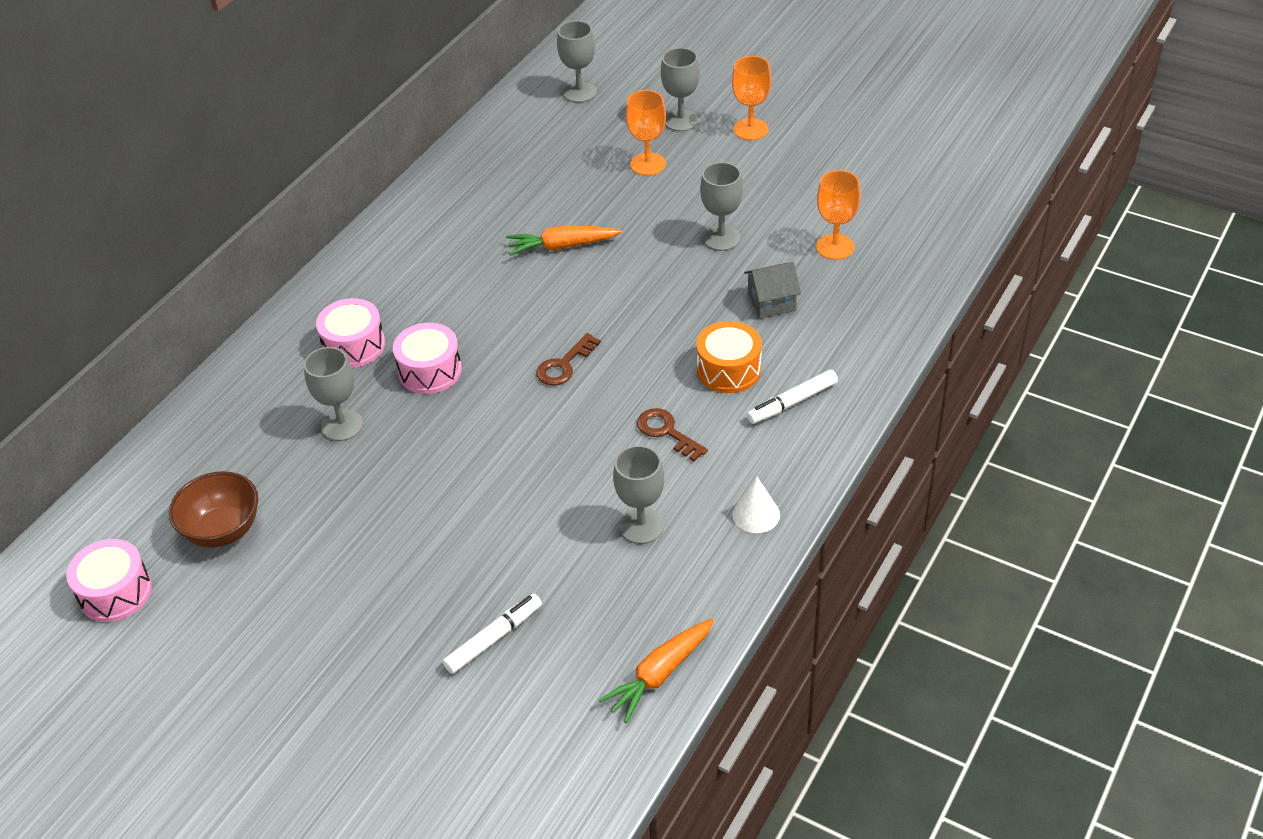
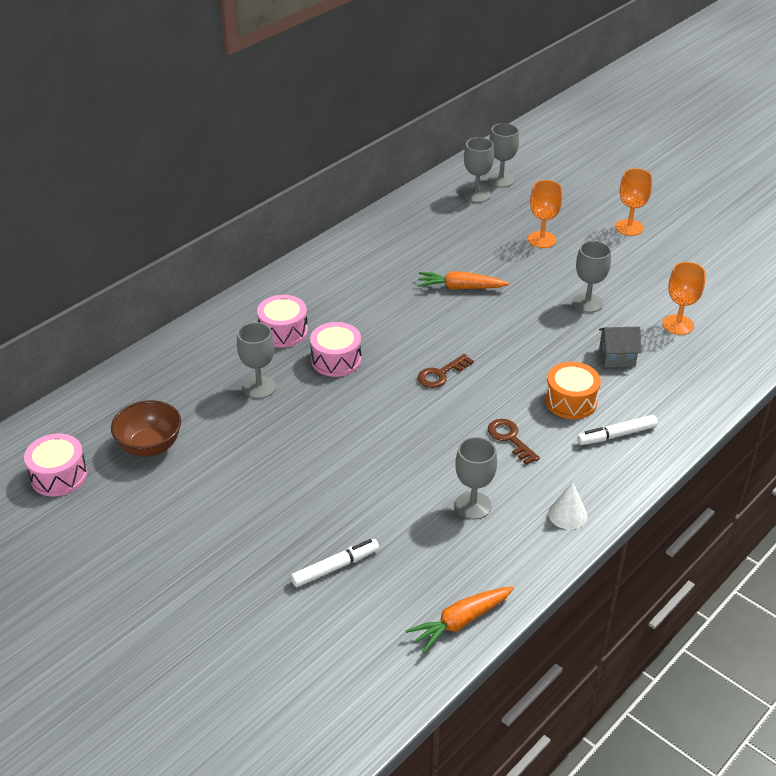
camera: 10 degrees right, 5 degrees down
grey goblet [661,48,700,131] -> grey goblet moved to [463,137,494,203]

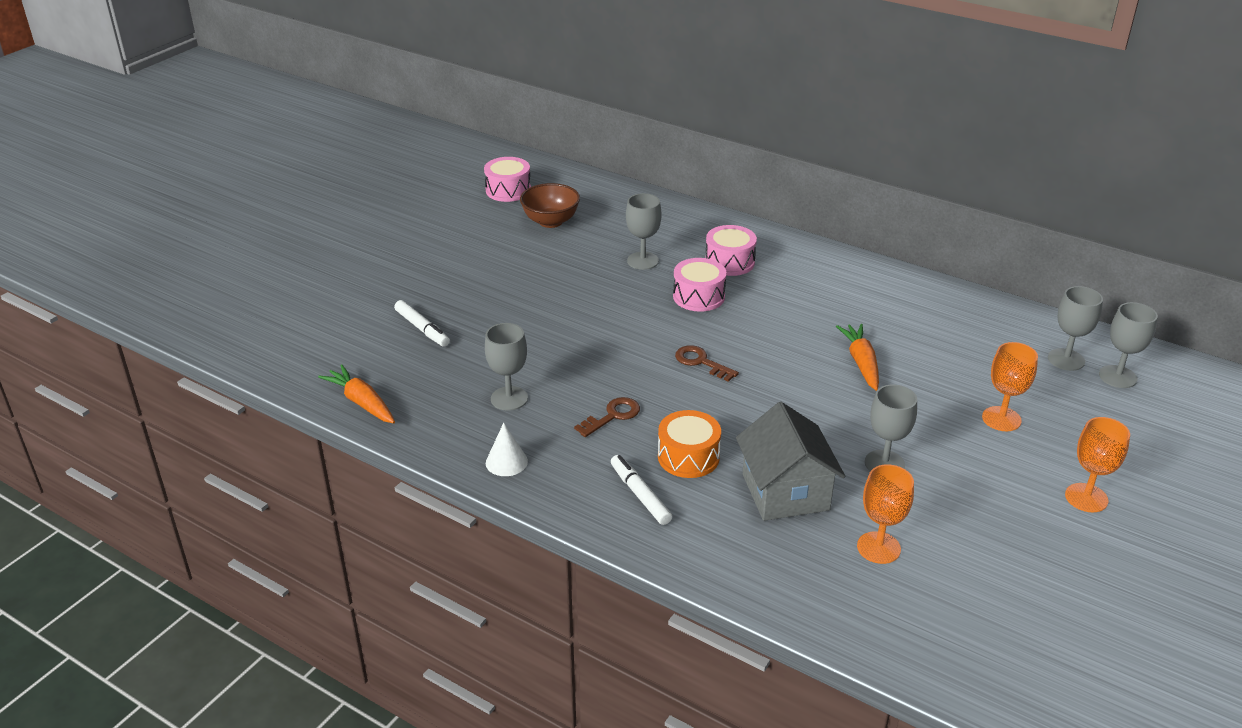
camera: 80 degrees right, 5 degrees down
grey house [599,327,641,367] -> grey house [736,402,845,521], size x1.75

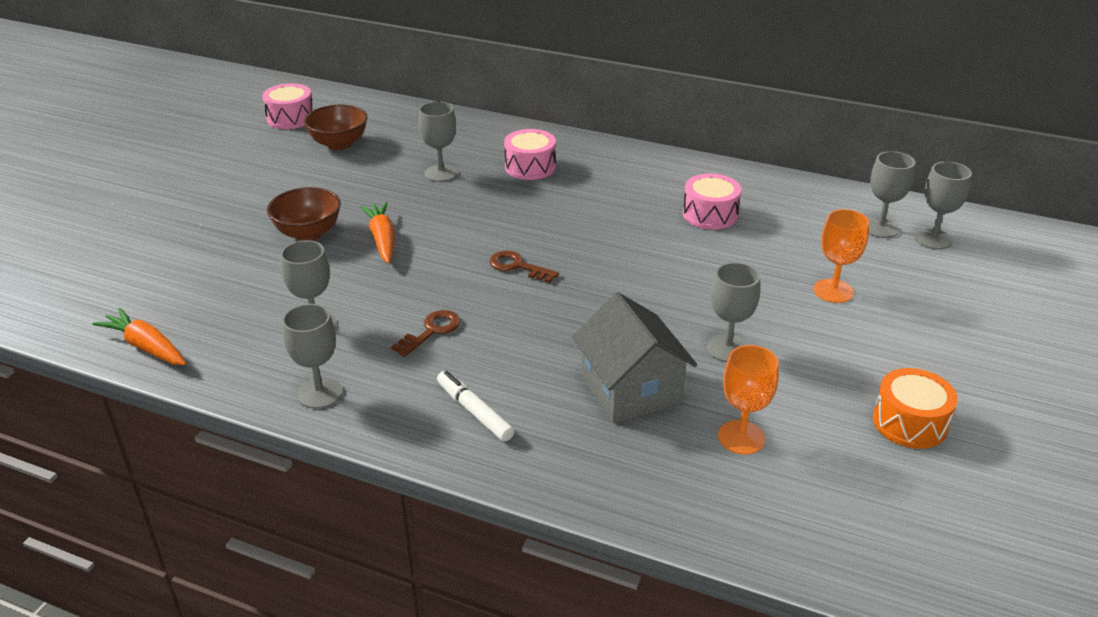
camera: 10 degrees left, 0 degrees up
white marker [394,300,450,347] -> none
white cone [486,423,528,476] -> grey goblet [282,304,343,409]
orange drum [658,410,721,478] -> orange drum moved to [873,368,958,449]
pink drum [673,258,726,312] -> pink drum moved to [683,174,741,230]
orange carrot [836,324,879,391] -> orange carrot moved to [360,202,395,264]
orange goblet [1065,417,1130,512] -> none
none -> brown bowl [267,187,341,241]

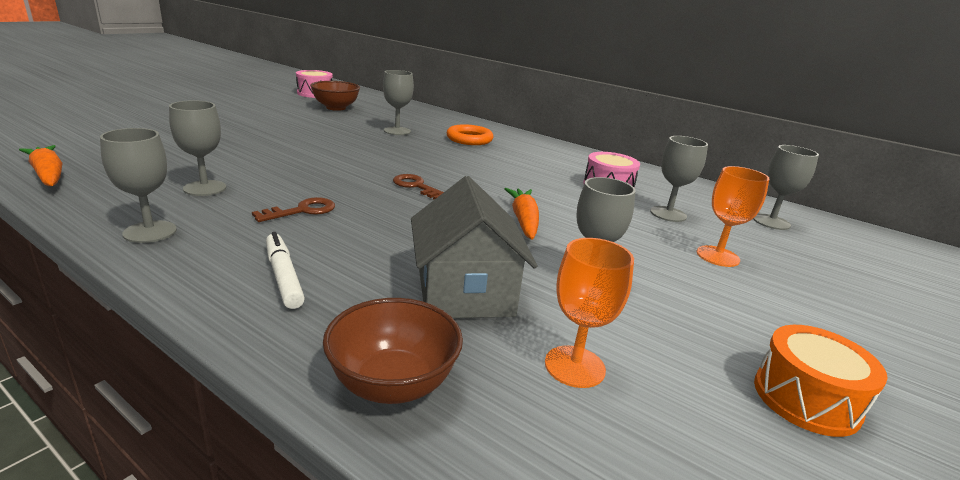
camera: 10 degrees right, 10 degrees down
brown bowl [267,187,341,241] -> brown bowl moved to [323,298,463,404]
orange carrot [360,202,395,264] -> orange carrot moved to [504,188,539,240]
pink drum [504,129,556,180] -> orange ring [447,124,494,145]
grey goblet [915,161,972,250] -> grey goblet moved to [650,136,708,222]

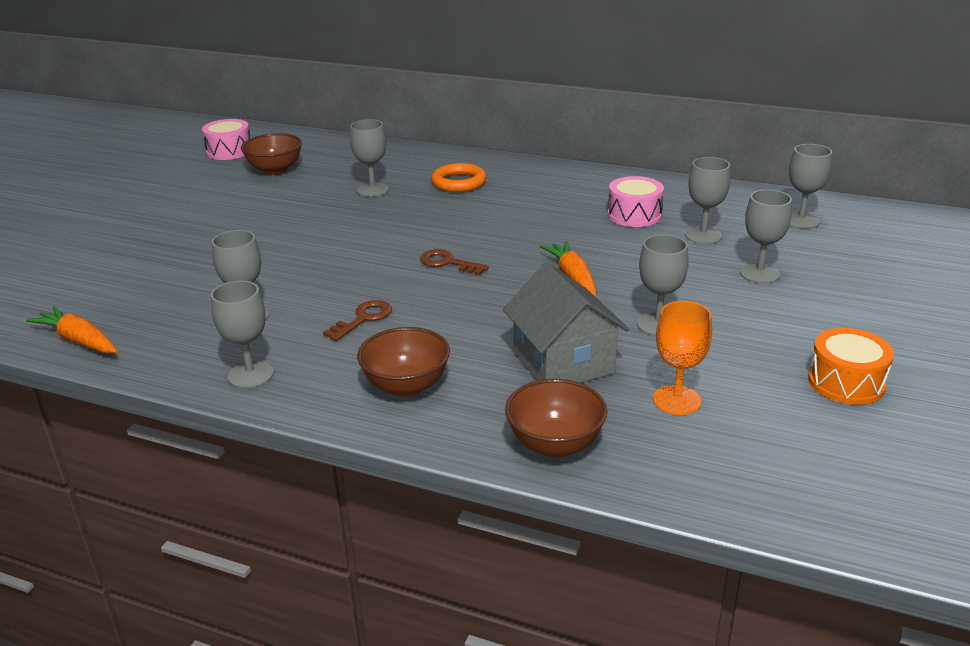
camera: 10 degrees left, 5 degrees up
white marker [266,232,305,309] -> brown bowl [357,327,450,397]
orange goblet [697,166,769,267] -> grey goblet [740,190,792,283]

